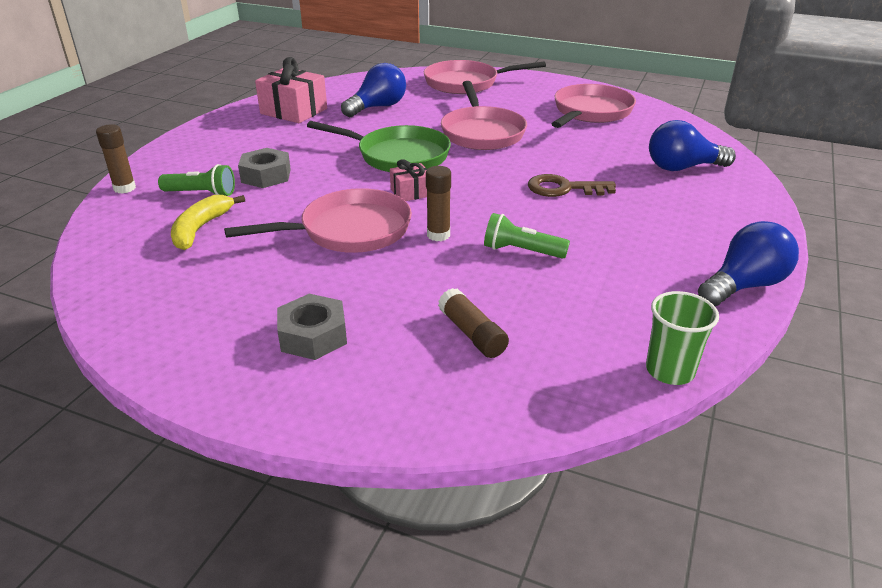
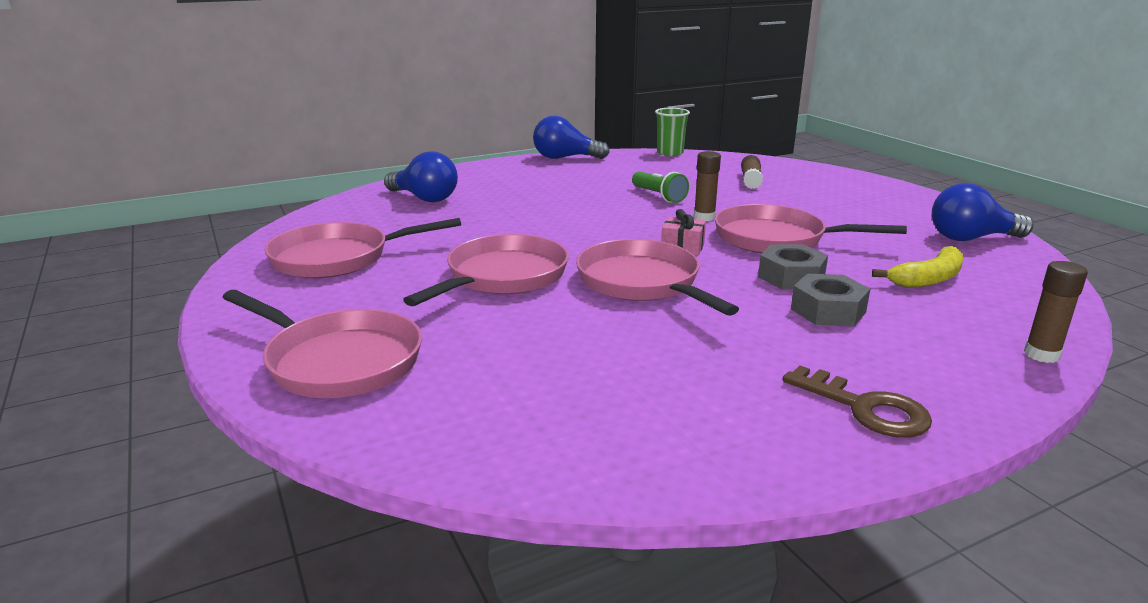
camera: 140 degrees left, 10 degrees down
green flashlight [158,164,235,196] -> none
pink gift [255,57,327,123] -> none
grey nut [277,294,347,360] -> grey nut moved to [758,244,828,290]
green pan [307,121,451,172] -> pink pan [576,239,739,316]
blue light bulb [341,63,406,117] -> blue light bulb moved to [932,183,1033,241]
brown key [528,174,616,197] -> brown key moved to [782,366,932,438]

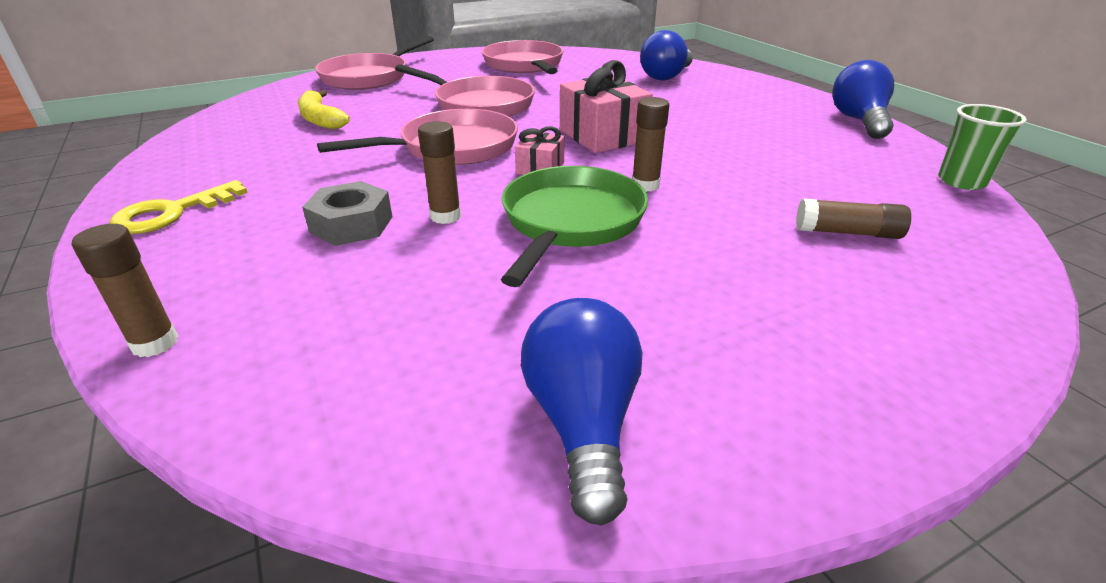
camera: 90 degrees right, 10 degrees up
green flashlight [632,171,689,203] -> none
pink pan [714,204,907,253] -> green pan [501,166,648,287]
grey nut [758,244,828,290] -> brown glue stick [418,121,461,224]
brown key [782,366,932,438] -> yellow key [109,180,248,234]
yellow banana [872,246,963,288] -> yellow banana moved to [298,90,350,130]
none -> pink gift [560,60,653,153]

